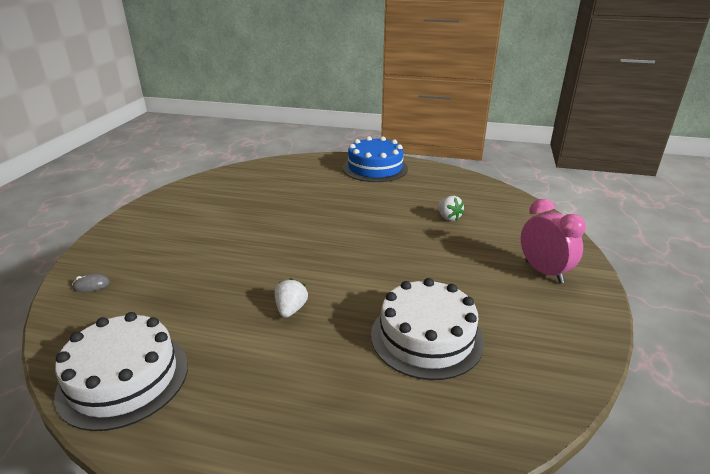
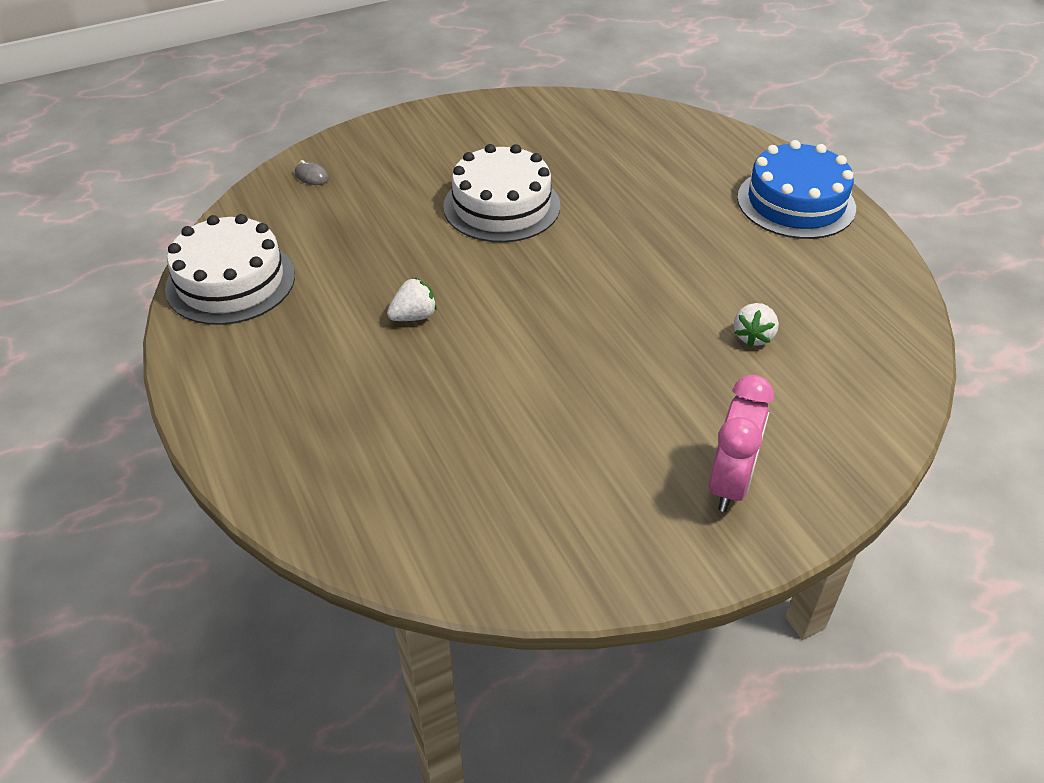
camera: 50 degrees right, 15 degrees up
white cake [371,278,484,380] -> white cake moved to [443,144,560,242]

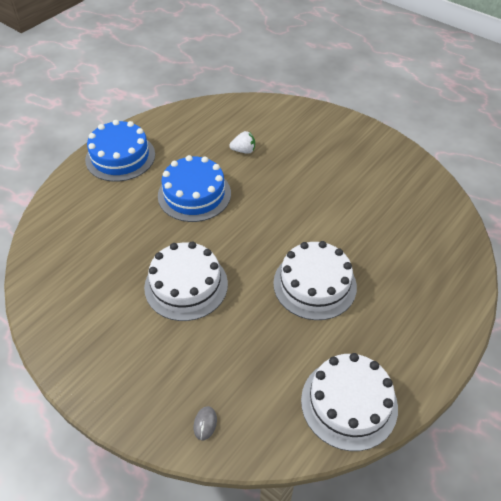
camera: 115 degrees left, 5 degrees up
white strawberry [387,278,437,321] -> white cake [273,241,357,320]
pink clock [709,375,774,512] -> none
none -> blue cake [158,155,231,222]

